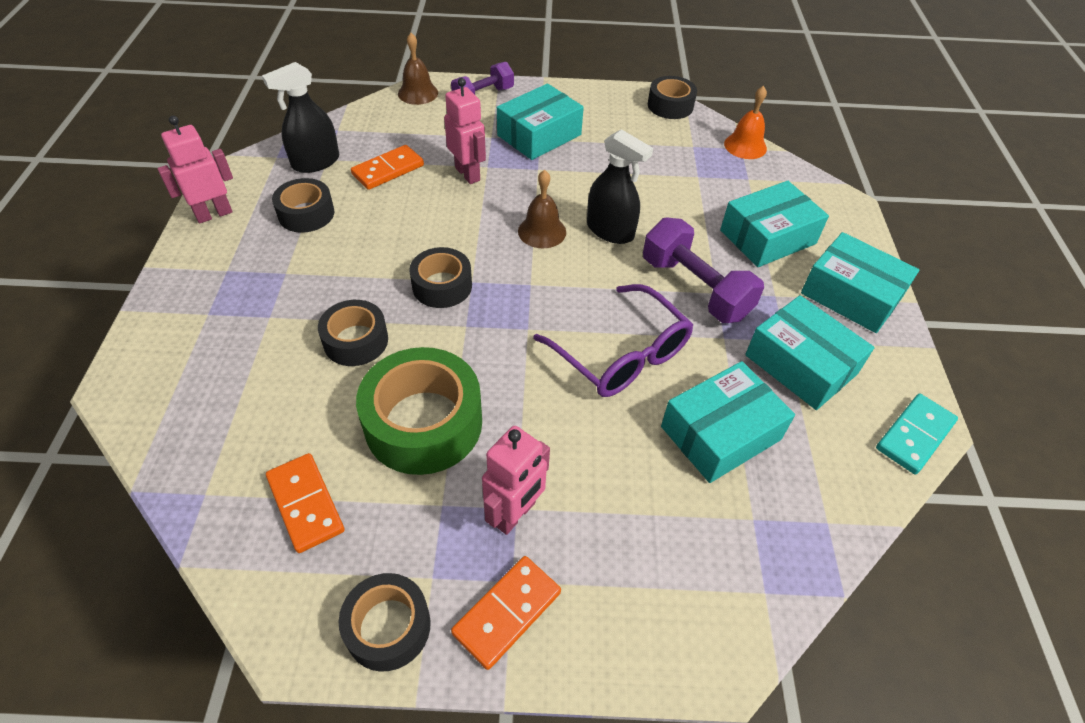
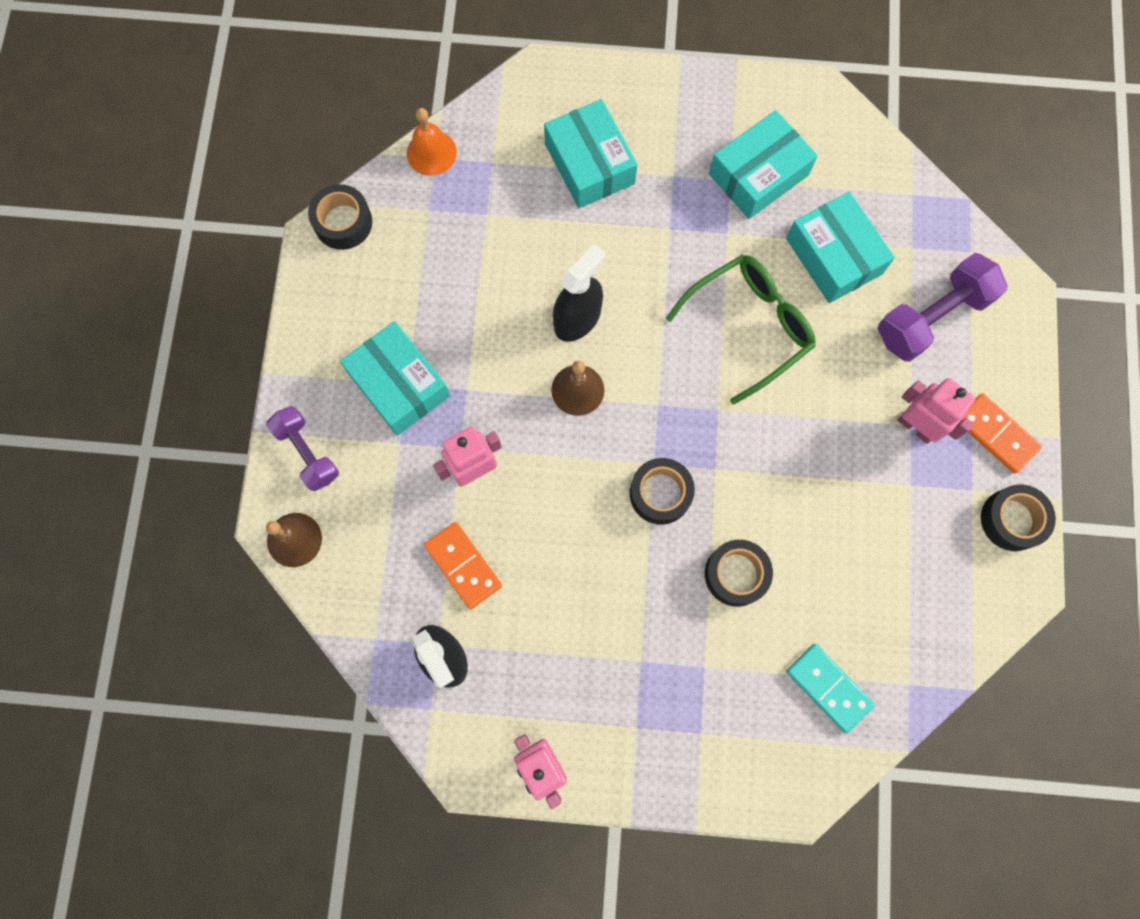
camera: 85 degrees left, 25 degrees up
orange domino [266,453,345,553] -> none
black tape [272,178,335,233] -> none
green tape [356,347,482,475] -> none
purple glasses [533,284,693,397] -> green glasses [666,255,816,405]
purple dumbbell [643,218,764,323] -> purple dumbbell moved to [878,253,1008,362]
turquoise box [801,232,919,333] -> none
turquoise domino [876,394,958,474] -> turquoise domino moved to [787,644,874,733]

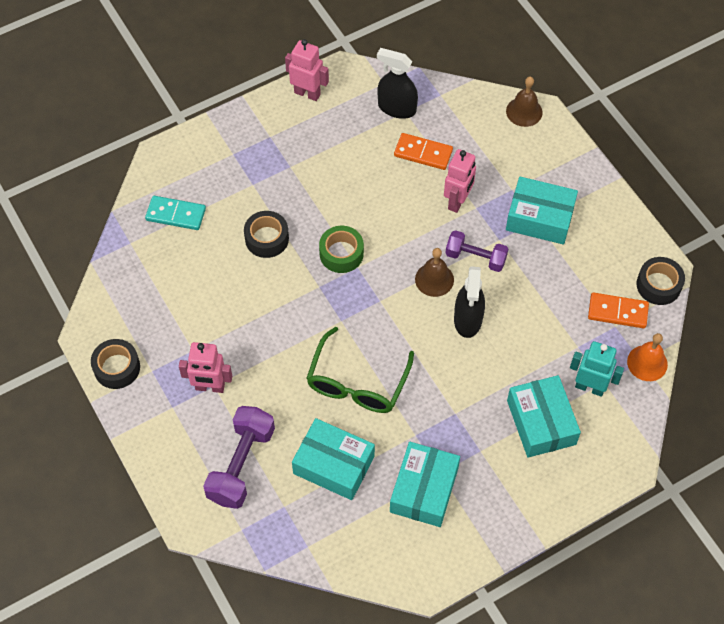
camera: 145 degrees right, 15 degrees down
purple dumbbell [266,406,339,491] -> purple dumbbell moved to [445,230,508,272]
turquoise box [544,99,638,208] -> turquoise box turned 45 degrees clockwise [507,375,581,458]
black tape [630,458,695,525] -> green tape [319,226,364,273]
orange domino [961,393,1042,473] -> orange domino moved to [588,293,649,328]
none -> turquoise robot [570,341,624,397]

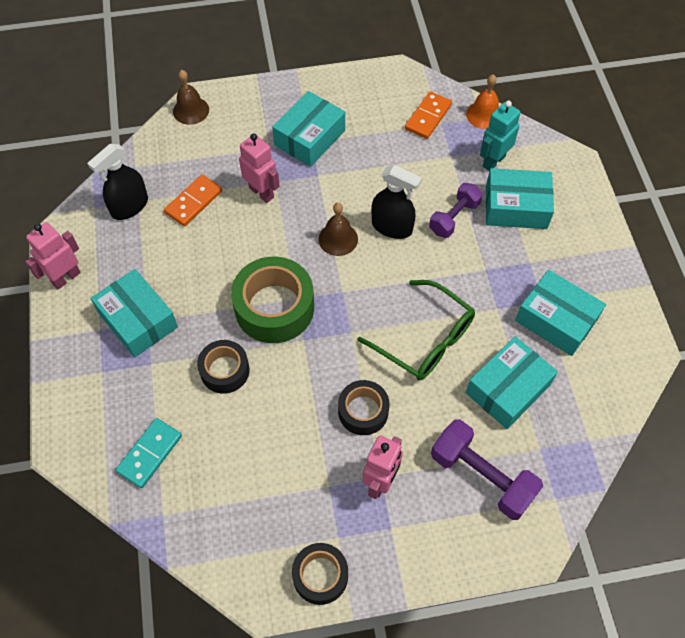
camera: 70 degrees left, 0 degrees up
green tape [319,226,364,273] -> green tape [231,257,314,343], size x1.68
purple dumbbell [445,230,508,272] -> purple dumbbell moved to [429,183,483,238]
black tape [636,257,685,305] -> black tape moved to [338,380,390,435]
none -> turquoise box [91,269,178,357]

